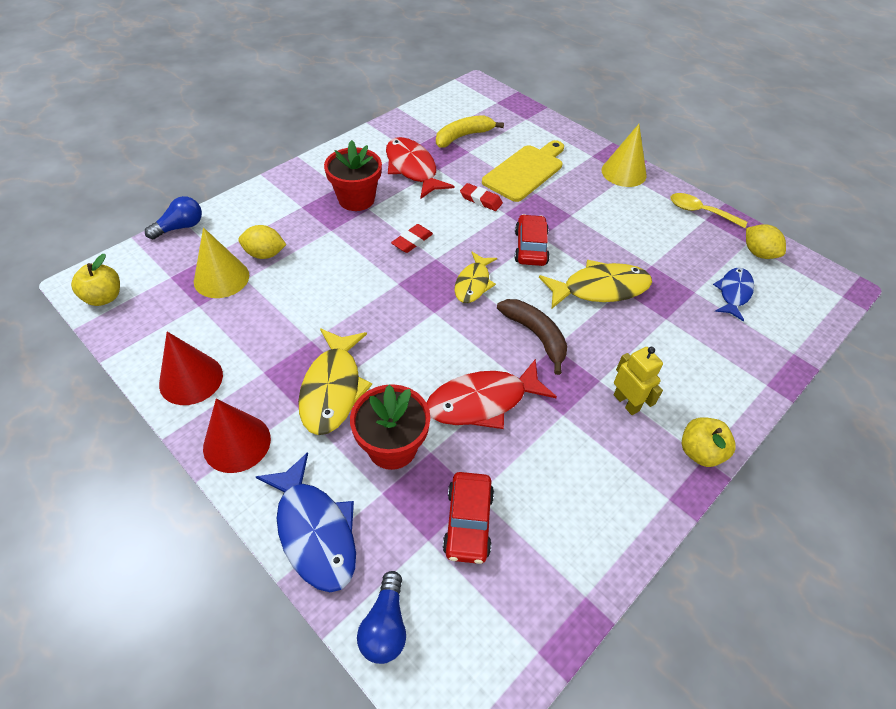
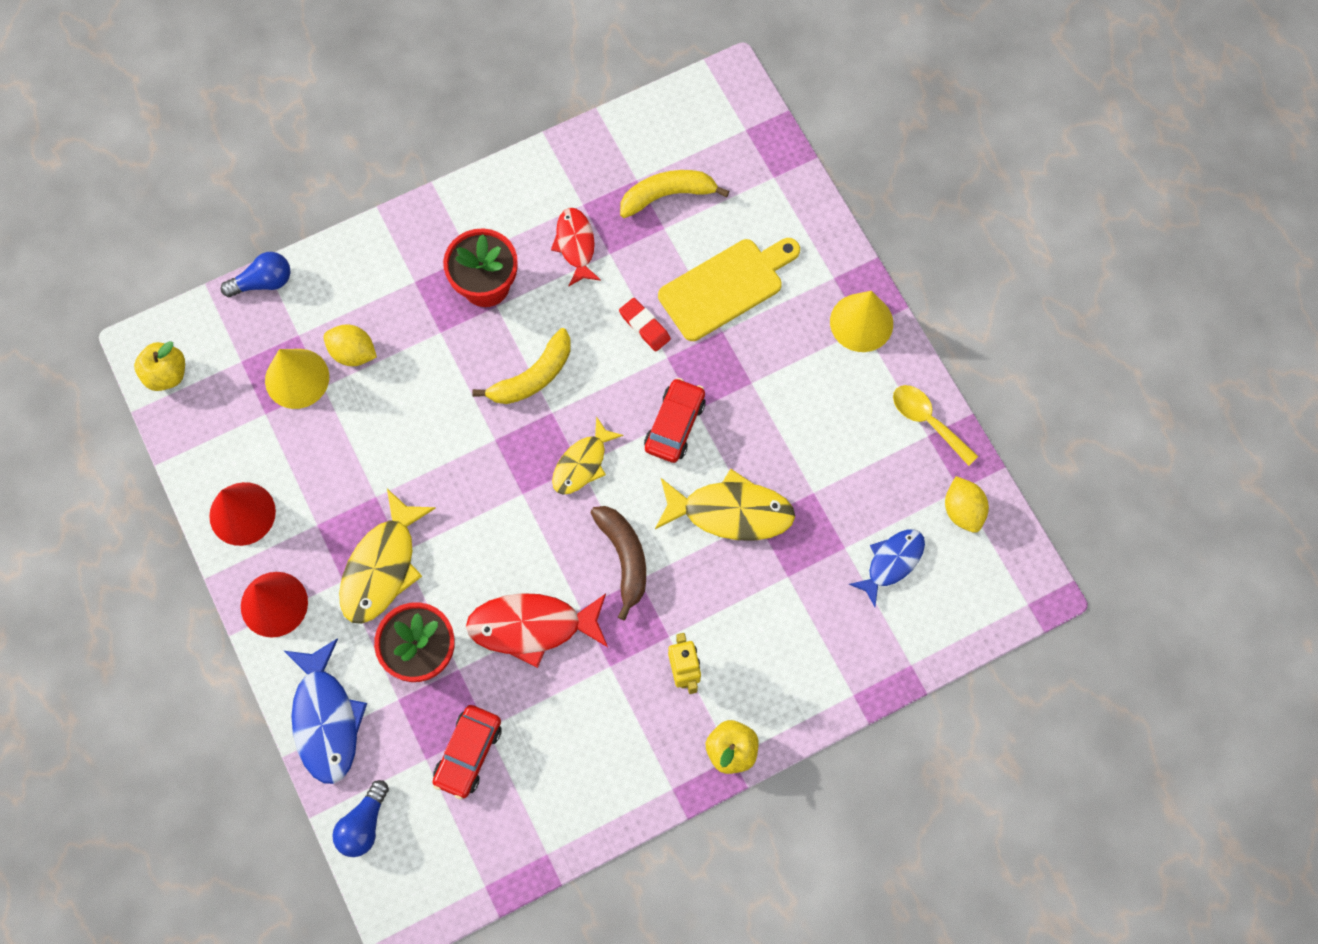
camera: 20 degrees right, 20 degrees up
red fish [386,137,454,198] -> red fish [551,208,601,286], size x0.64
red eraser [391,224,433,253] -> yellow banana [472,328,571,404]

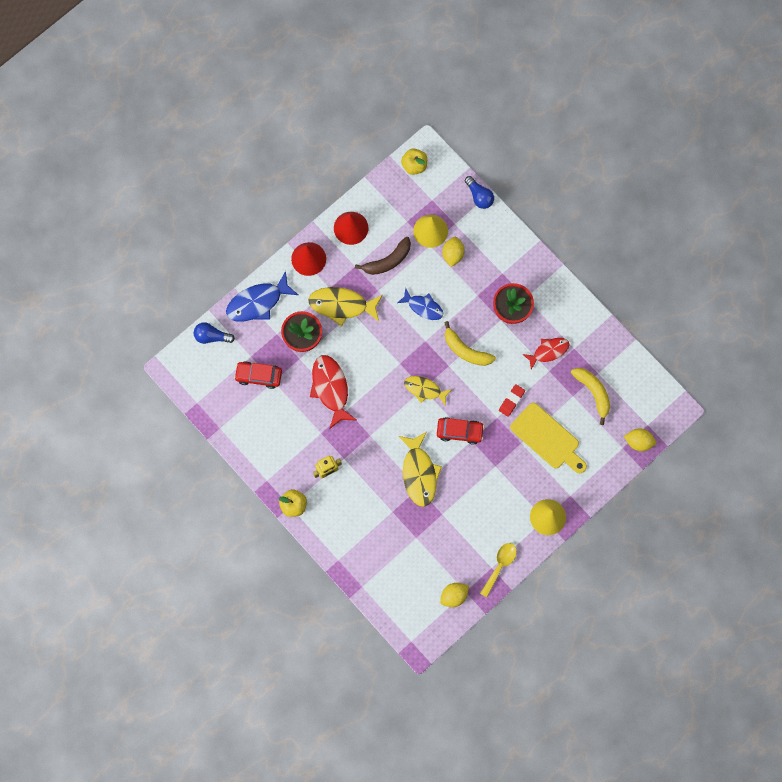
camera: 75 degrees right, 5 degrees up
brown banana [591,506,646,620] -> brown banana moved to [355,237,411,275]
blue fish [849,529,925,607] -> blue fish moved to [397,288,443,320]
none -> yellow lemon [624,429,656,451]

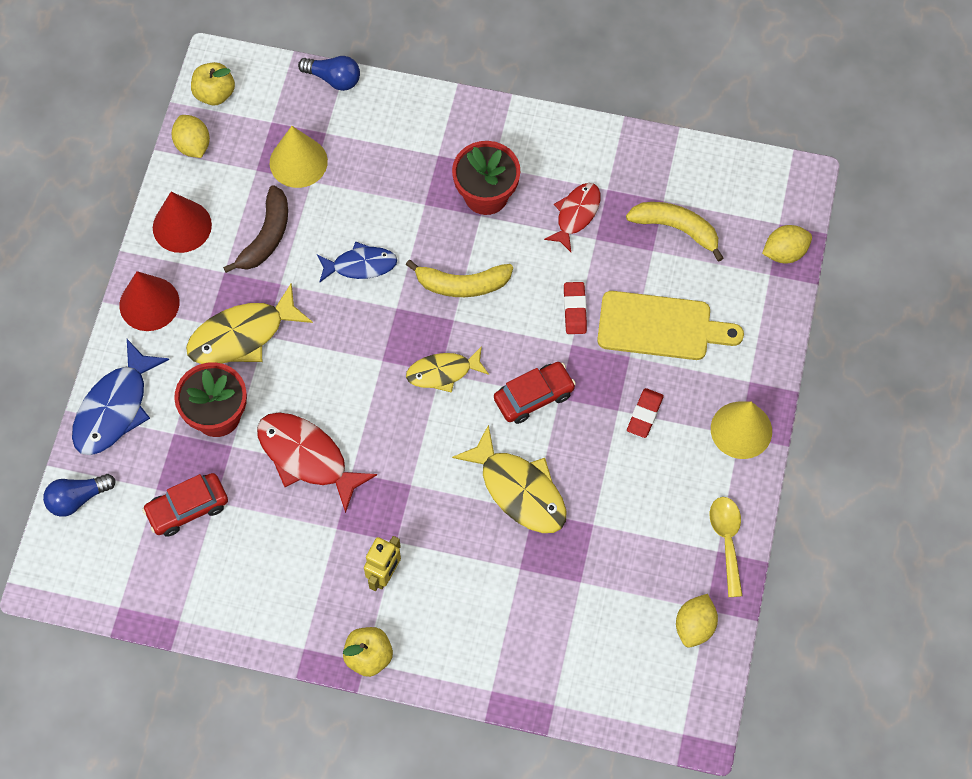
camera: 35 degrees left, 10 degrees down
yellow lemon [442,237,465,267] -> yellow lemon moved to [172,115,210,158]
none -> red eraser [627,388,664,438]

